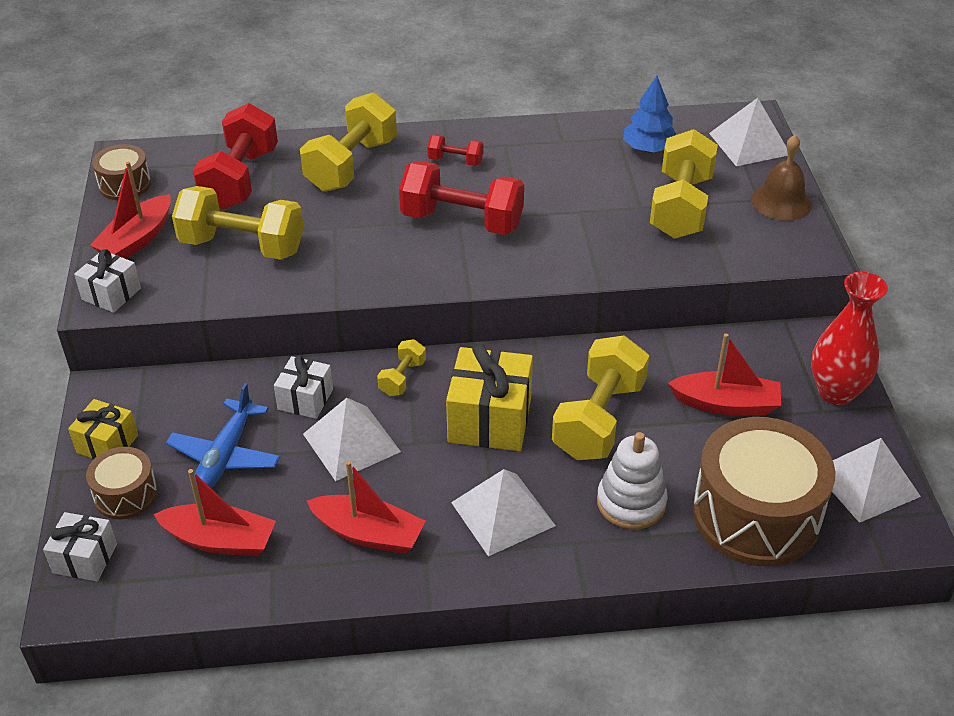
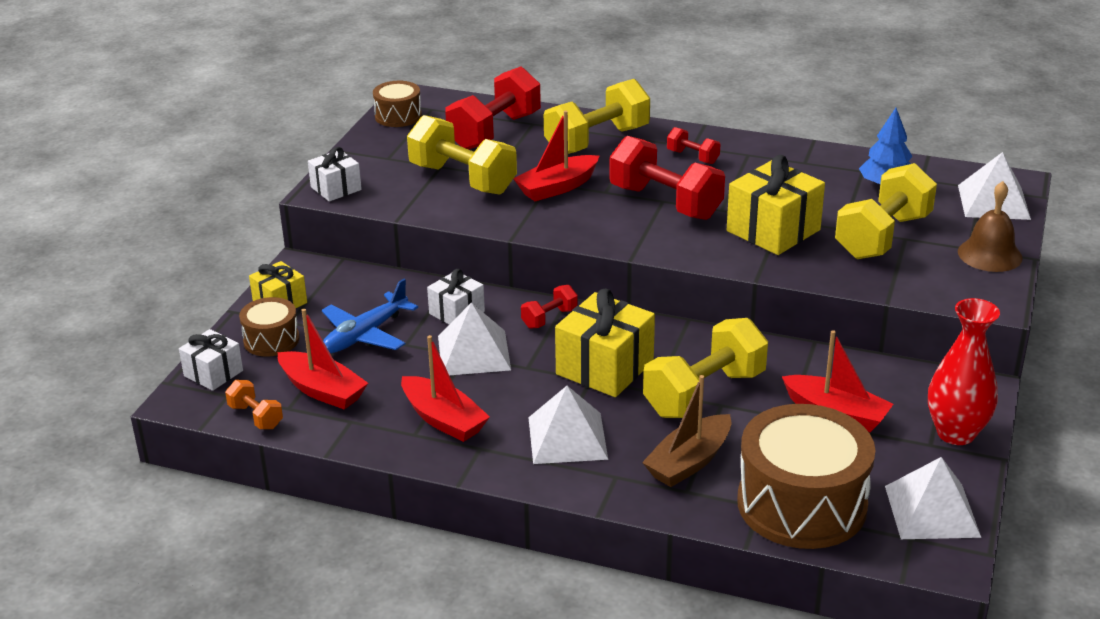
camera: 25 degrees right, 10 degrees down
red boat [90,162,171,259] -> red boat moved to [513,111,599,201]
yellow dumbbell [377,339,426,396] -> red dumbbell [521,285,578,329]
white stacking toy [597,432,668,529] -> brown boat [642,375,731,487]
none -> orange dumbbell [225,380,283,429]
none -> yellow gift [727,155,825,255]

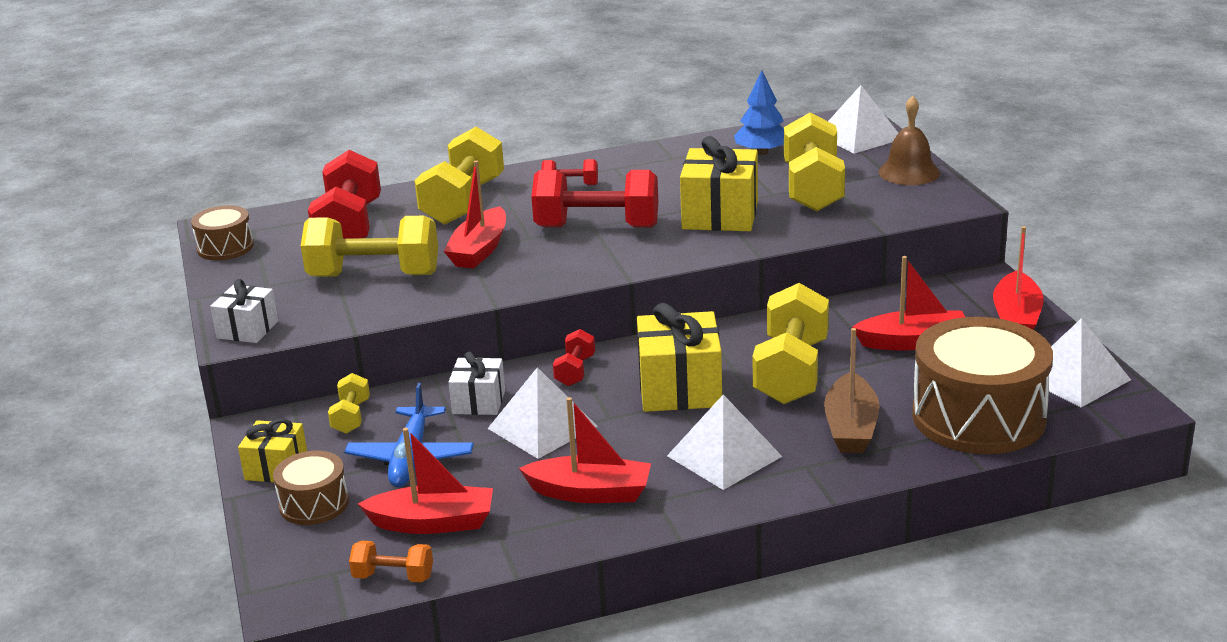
camera: 35 degrees left, 5 degrees down
white gift [179,329,243,391] -> none
red vase [928,298,1000,445] -> red boat [993,226,1044,330]
none -> yellow dumbbell [328,373,370,434]

